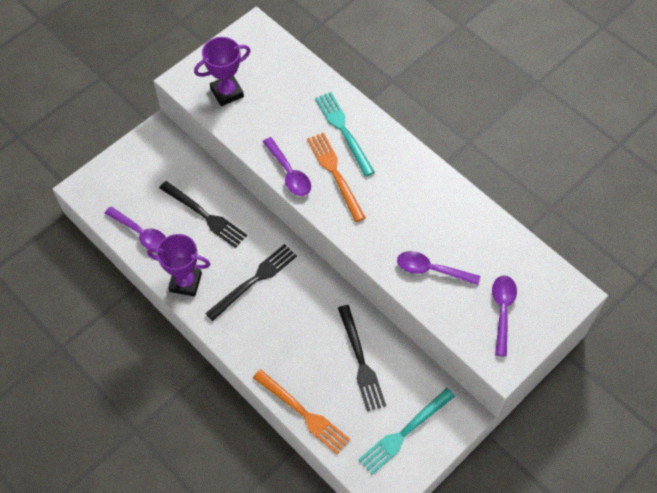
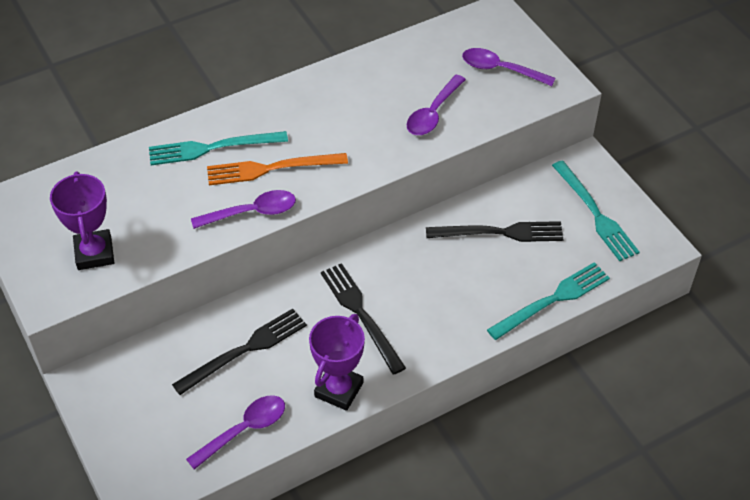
camera: 75 degrees left, 10 degrees down
orange fork [253,369,350,454] -> turquoise fork [487,262,610,340]

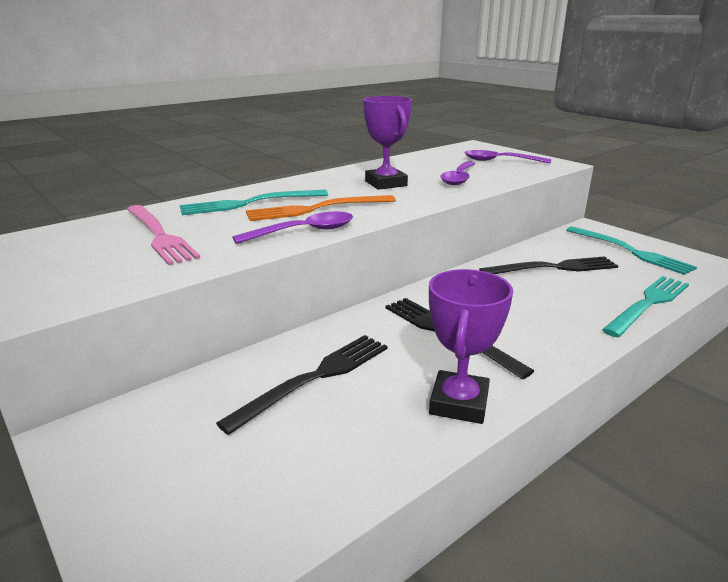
camera: 10 degrees left, 25 degrees down
purple trophy [50,171,114,270] -> purple trophy moved to [363,96,412,190]
purple spoon [186,395,285,470] -> none
none -> pink fork [127,205,200,265]

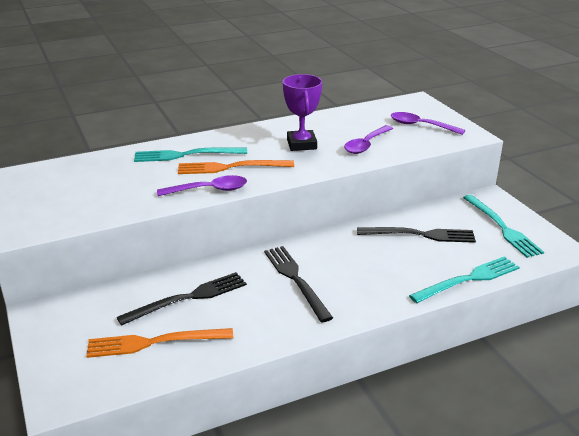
camera: 15 degrees right, 5 degrees up
pink fork [127,205,200,265] -> none
purple trophy [429,269,513,424] -> none
none -> orange fork [86,328,233,358]

